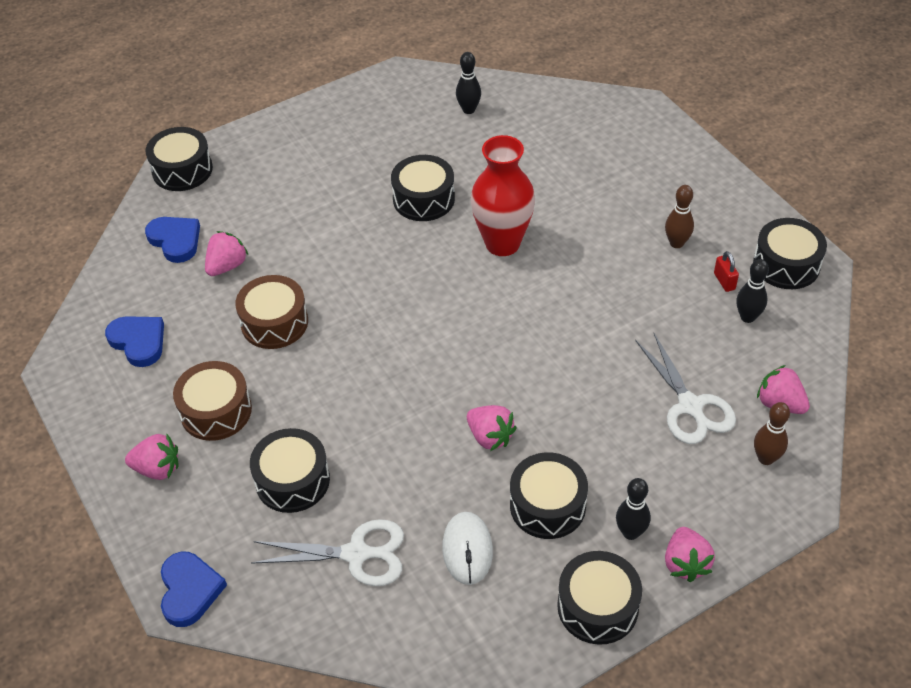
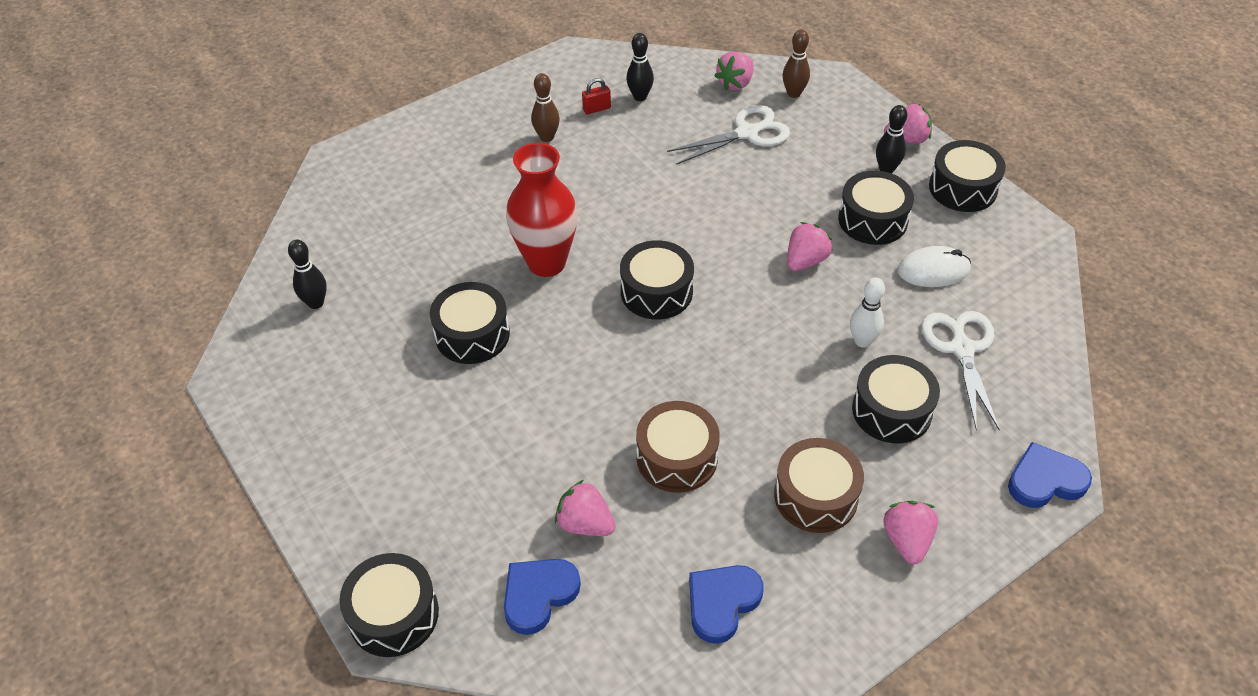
camera: 95 degrees left, 0 degrees up
black drum [753,218,827,289] -> black drum moved to [620,240,694,319]
none -> white bowling pin [850,277,885,348]

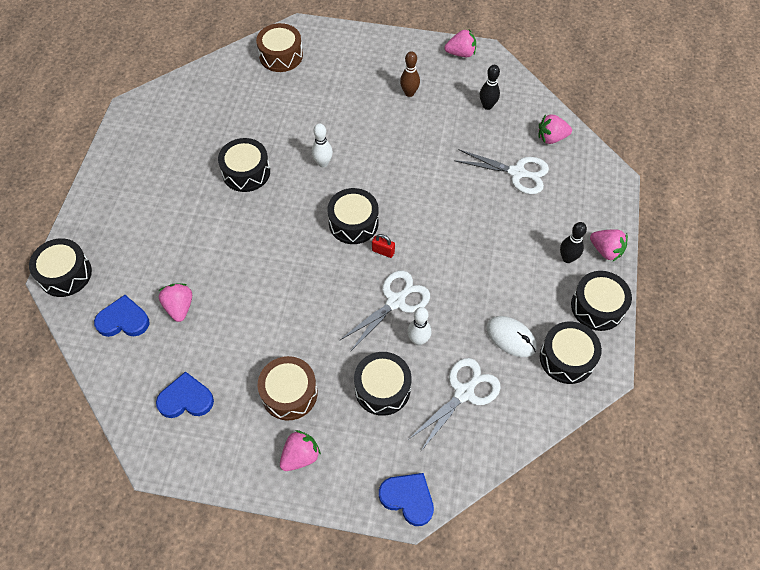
camera: 45 degrees right, 10 degrees up
black bowling pin [288,239,327,309] -> none
red vase [506,143,578,277] -> white bowling pin [312,123,333,167]
red padlock [582,78,611,114] -> red padlock moved to [372,234,395,258]
brown drum [636,401,720,493] -> brown drum moved to [256,23,303,72]
brown bowling pin [783,29,810,98] -> none
pink strawberry [787,222,833,271] -> pink strawberry moved to [445,30,476,57]
black drum [838,171,914,245] -> black drum moved to [540,322,602,384]
none -> white scissors [339,270,430,352]

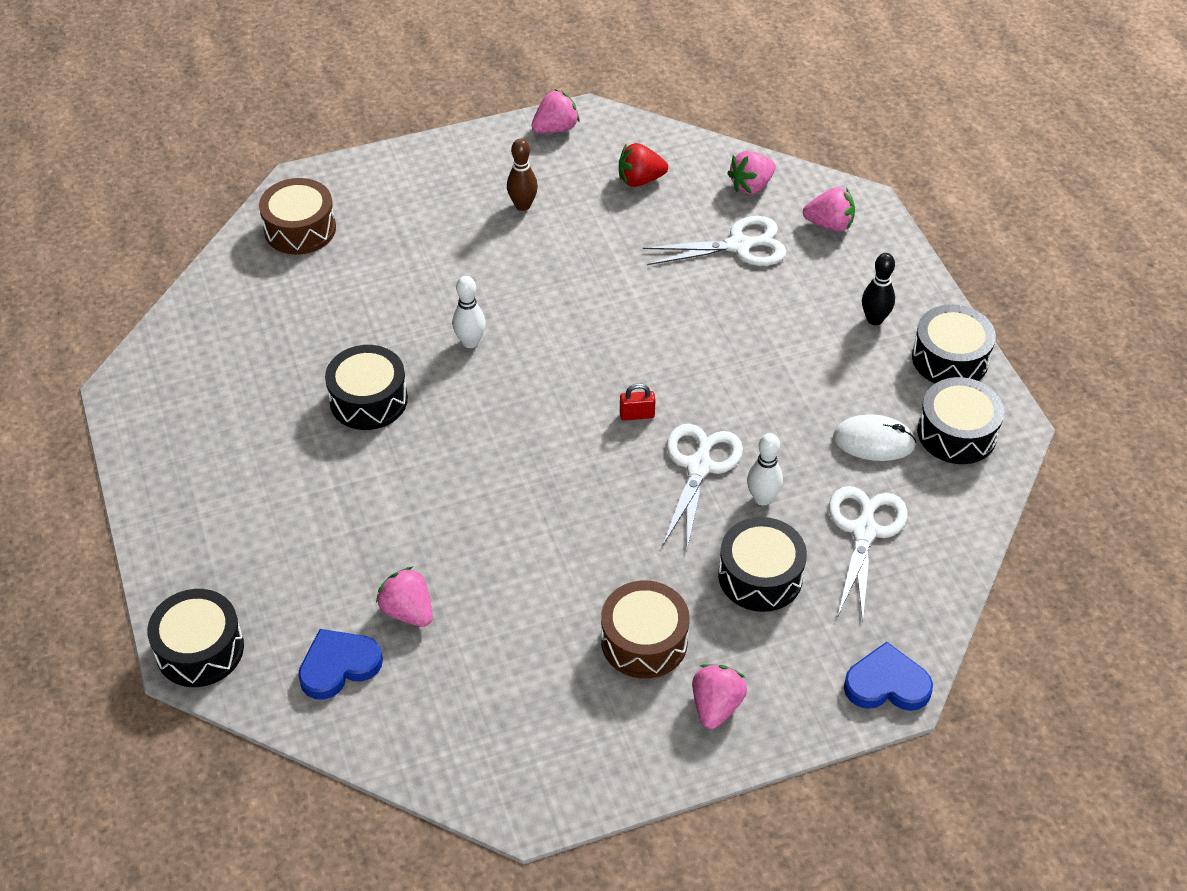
camera: 30 degrees left, 10 degrees down
blue heart [156,371,214,418] -> none
black drum [327,188,379,244] -> none
black bowling pin [480,65,500,110] -> red strawberry [619,143,668,187]
pink strawberry [590,229,628,261] -> pink strawberry moved to [803,187,855,232]

